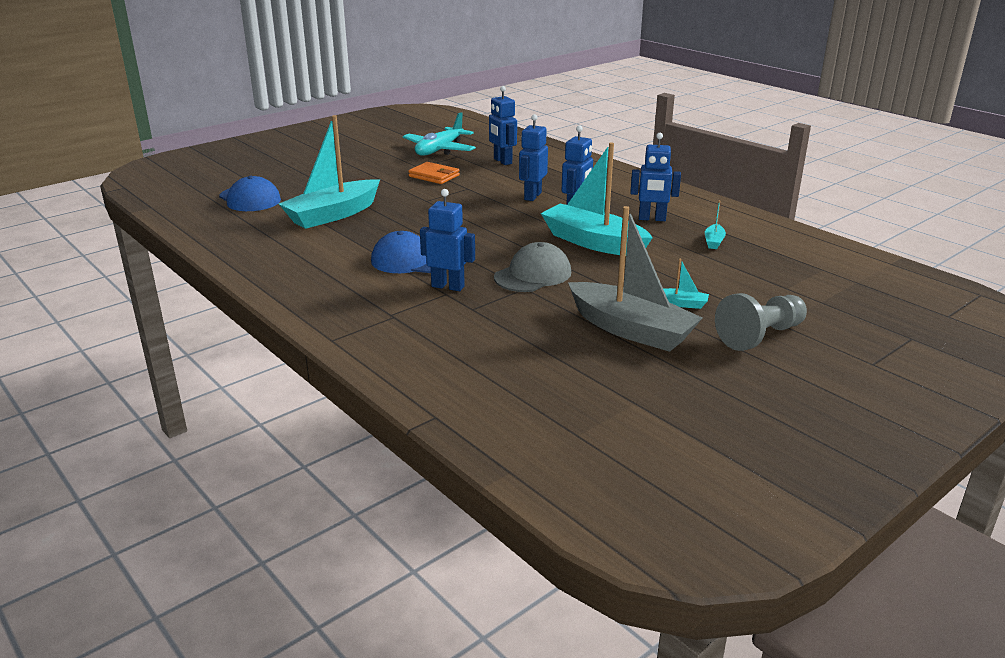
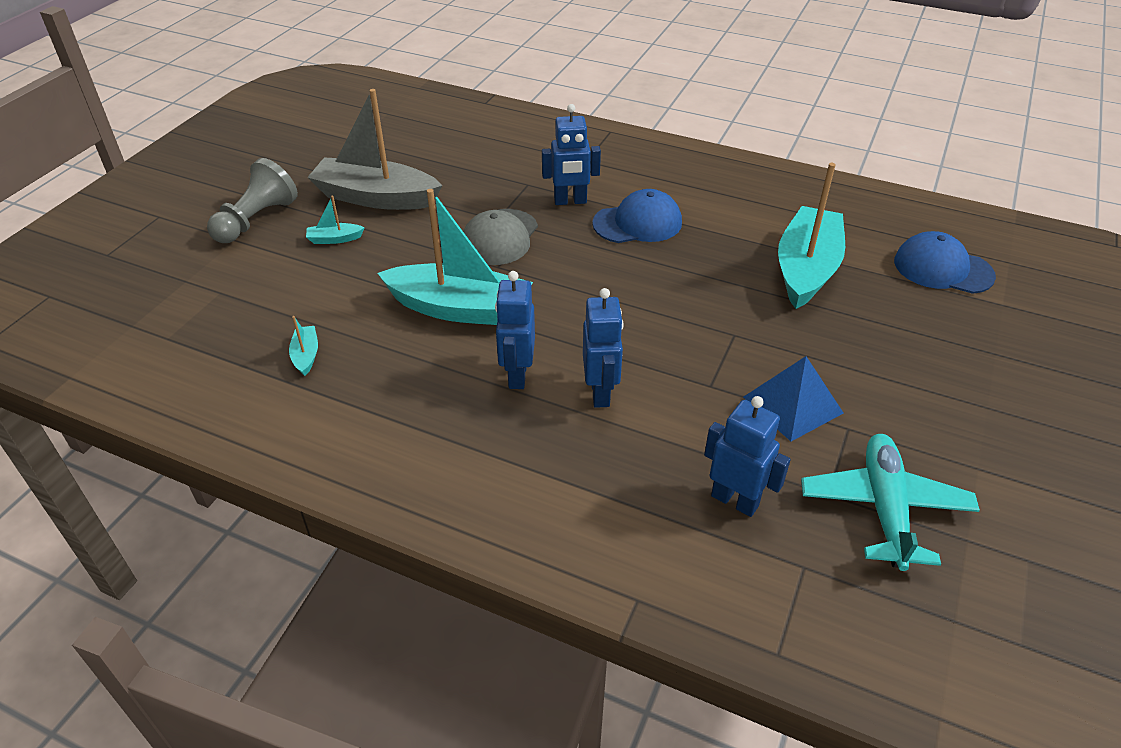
camera: 155 degrees right, 15 degrees up
orange wallet [408,162,460,184] -> blue pyramid [743,356,843,442]
blue robot [630,133,681,221] -> none

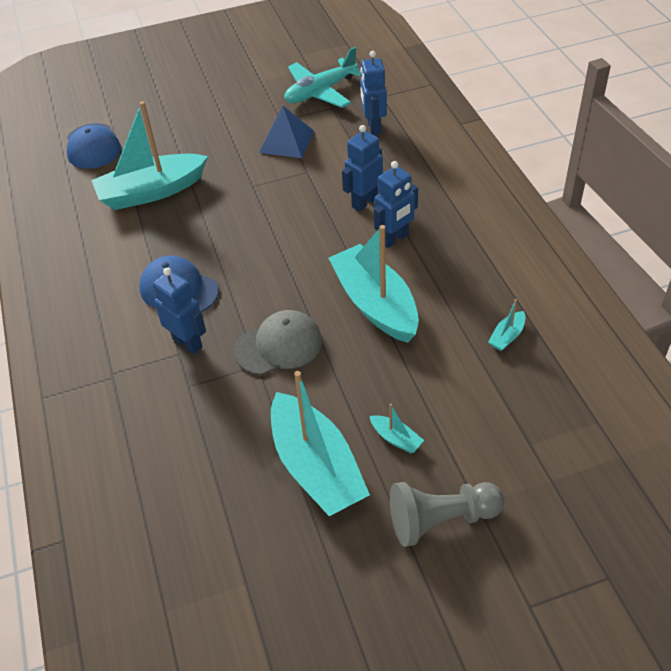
camera: 130 degrees left, 5 degrees up
grey boat [307,89,442,210] -> turquoise boat [271,371,370,516]

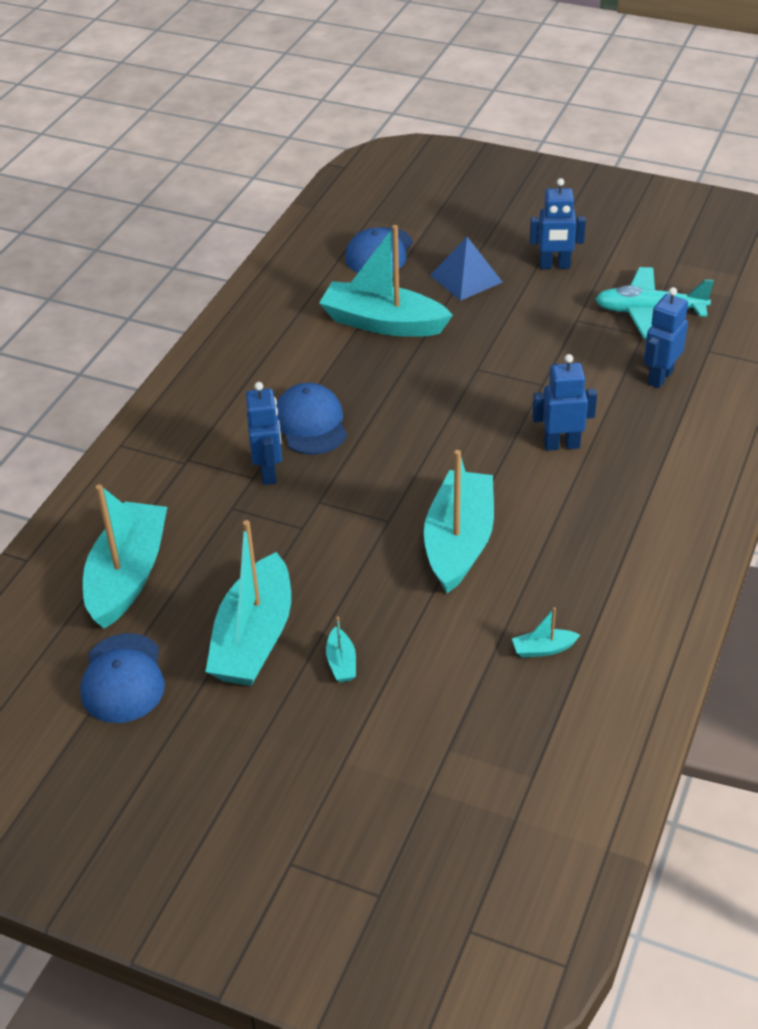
camera: 40 degrees right, 5 degrees down
grey cap [234,310,322,375] -> none
blue pyramid [259,105,314,158] -> blue pyramid moved to [430,237,503,301]
blue robot [374,161,418,248] -> blue robot moved to [529,178,586,269]
grey pawn [390,482,505,547] -> none
none -> blue cap [80,633,165,723]
none -> turquoise boat [83,484,167,629]

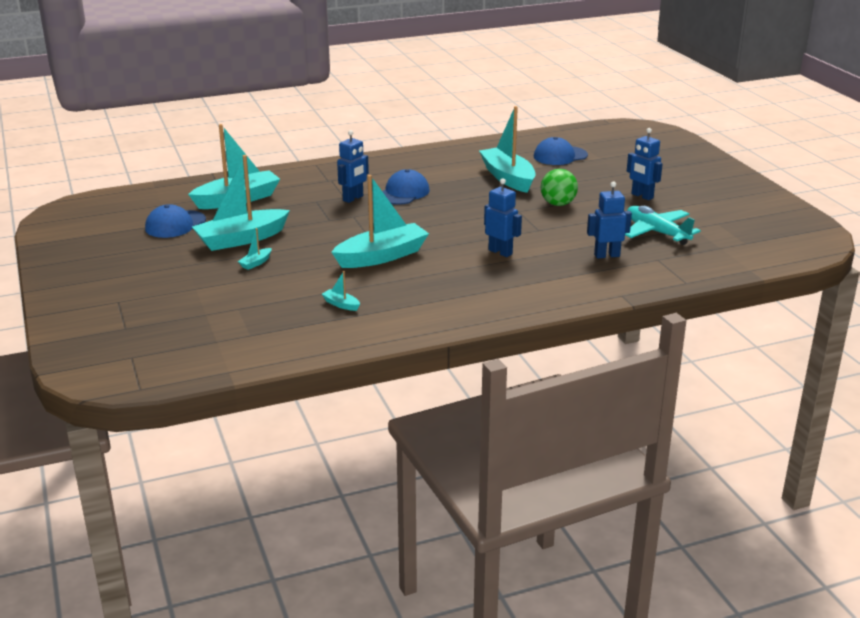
camera: 45 degrees right, 15 degrees down
blue pyramid [430,237,503,301] -> none
none -> green ball [541,169,578,206]

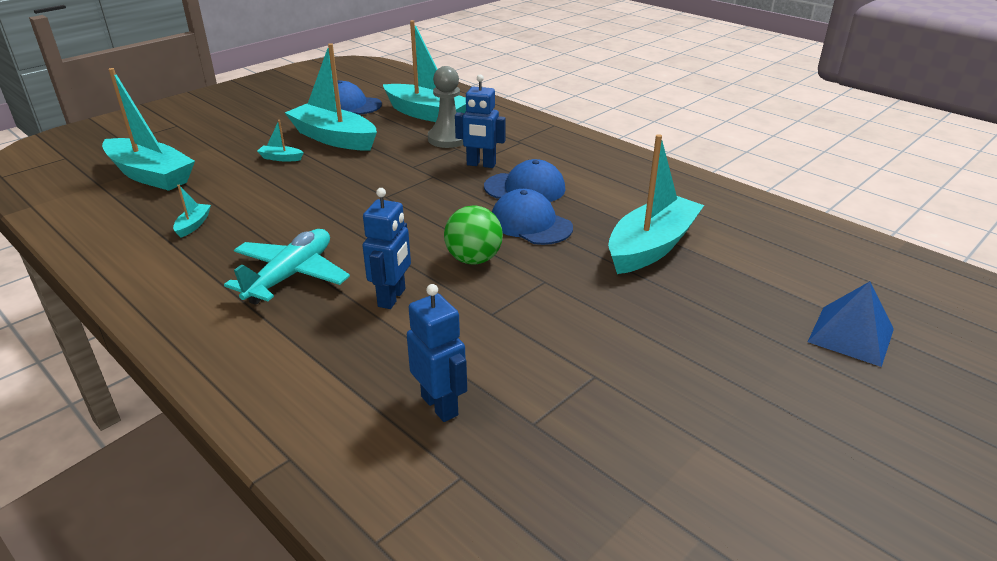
camera: 65 degrees right, 5 degrees up
turquoise boat [332,175,429,268] -> turquoise boat moved to [102,68,195,191]
blue cap [534,137,588,165] -> blue cap moved to [492,189,573,245]
green ball [541,169,578,206] -> green ball moved to [444,205,503,265]
turquoise plane [625,206,701,245] -> turquoise plane moved to [224,229,350,305]
blue robot [627,128,663,200] -> none
none -> grey pawn [428,66,463,148]
none -> blue pyramid [808,282,894,367]

